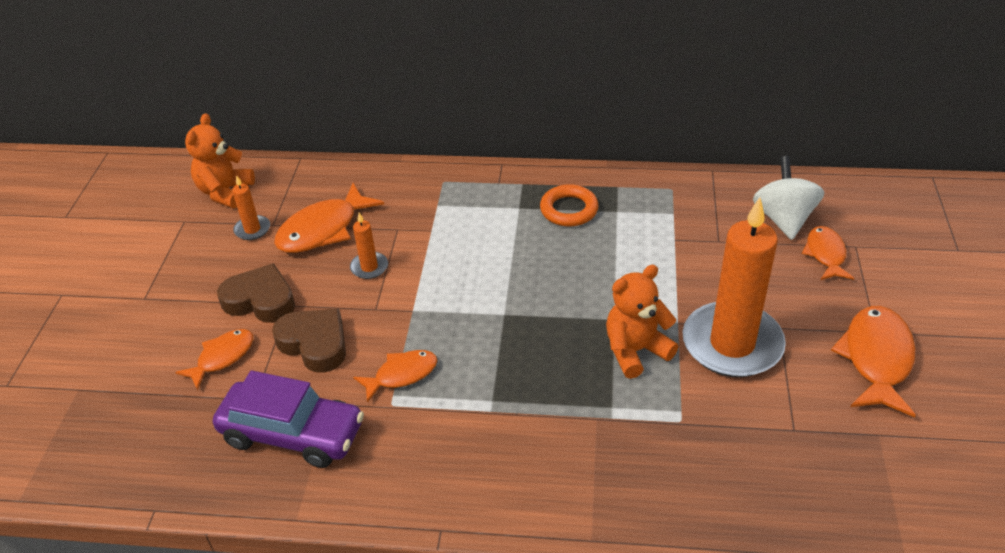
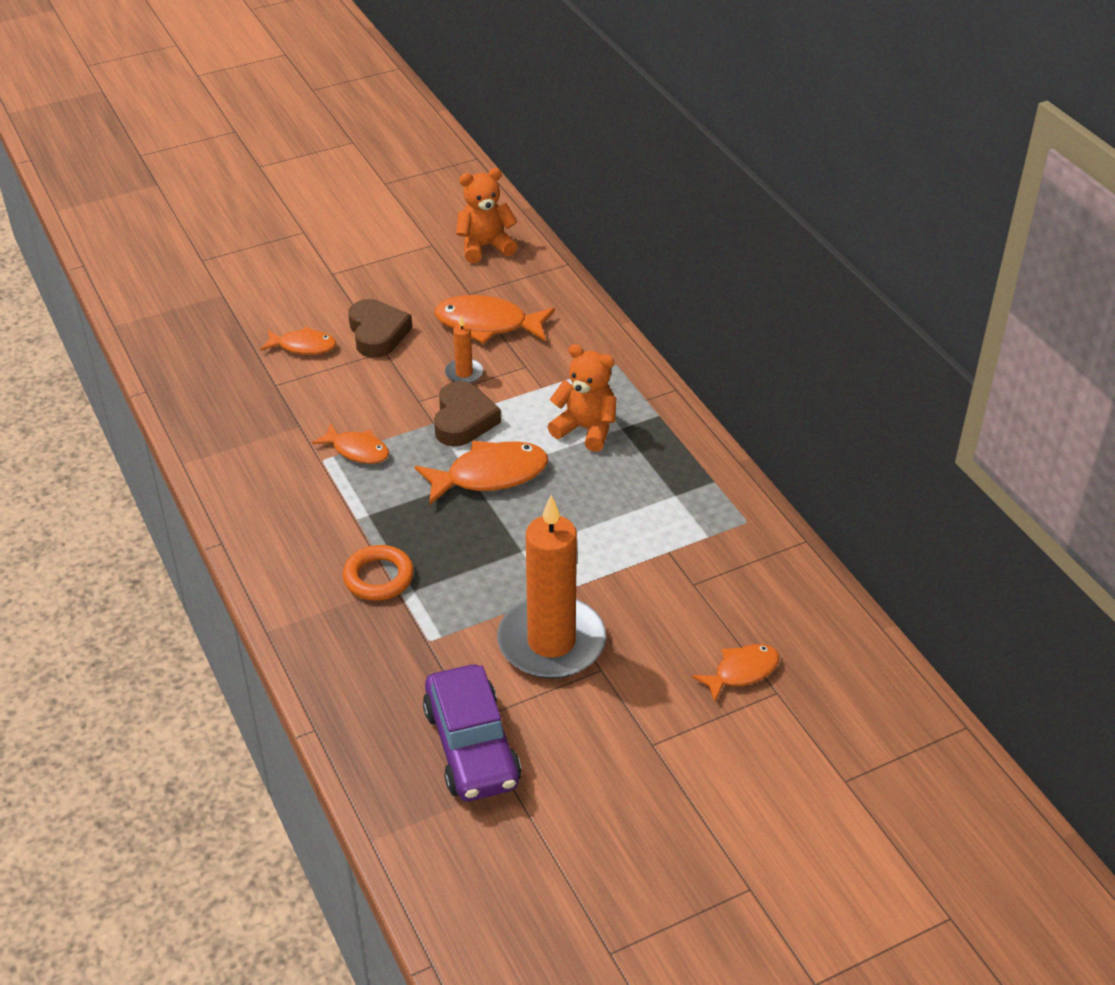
camera: 55 degrees right, 0 degrees up
purple car [213,371,364,468] -> purple car moved to [423,664,521,801]
orange candle [232,175,270,240] -> none
brown heart [272,309,346,373] -> brown heart moved to [434,381,501,447]
orange ring [540,184,599,227] -> orange ring moved to [343,545,414,601]
orange teddy bear [606,265,679,379] -> orange teddy bear moved to [547,344,616,452]
white spinning top [753,156,824,240] -> none
orange fish [831,306,916,417] -> orange fish moved to [415,441,548,505]

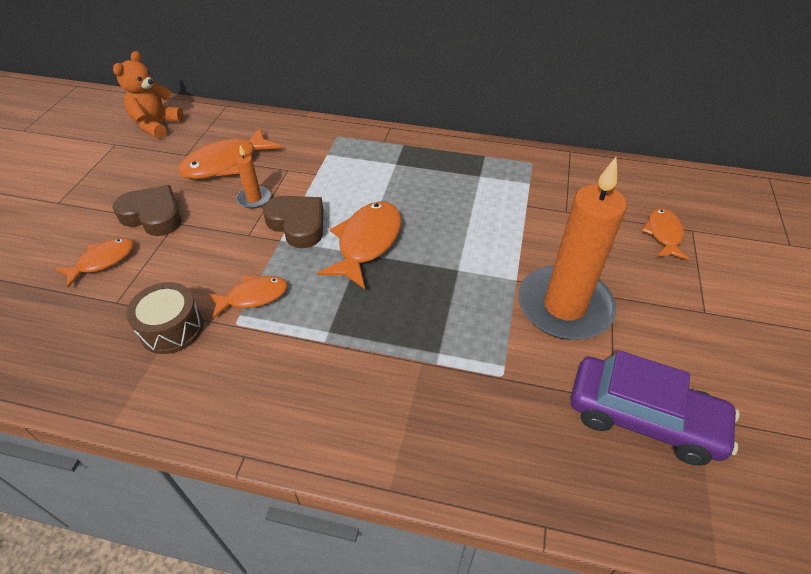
camera: 50 degrees left, 5 degrees up
orange ring [343,545,414,601] -> none
orange teddy bear [547,344,616,452] -> none
none -> brown drum [126,282,203,354]

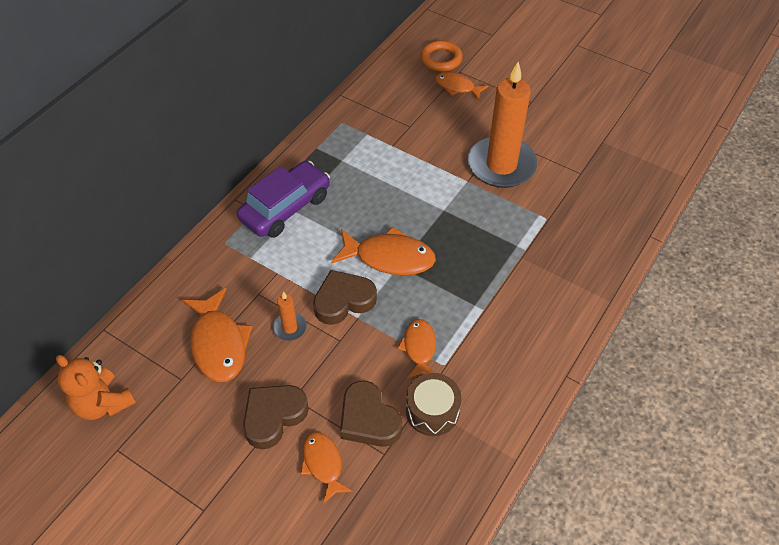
camera: 70 degrees left, 5 degrees up
orange fish [317,201,402,289] -> orange fish turned 150 degrees clockwise [331,226,436,275]
purple car [570,350,740,466] -> purple car moved to [237,161,330,238]
none -> brown heart [340,381,402,447]
none -> orange ring [420,40,463,71]

